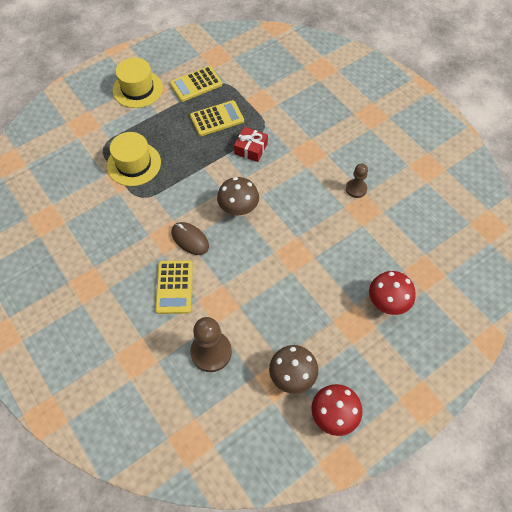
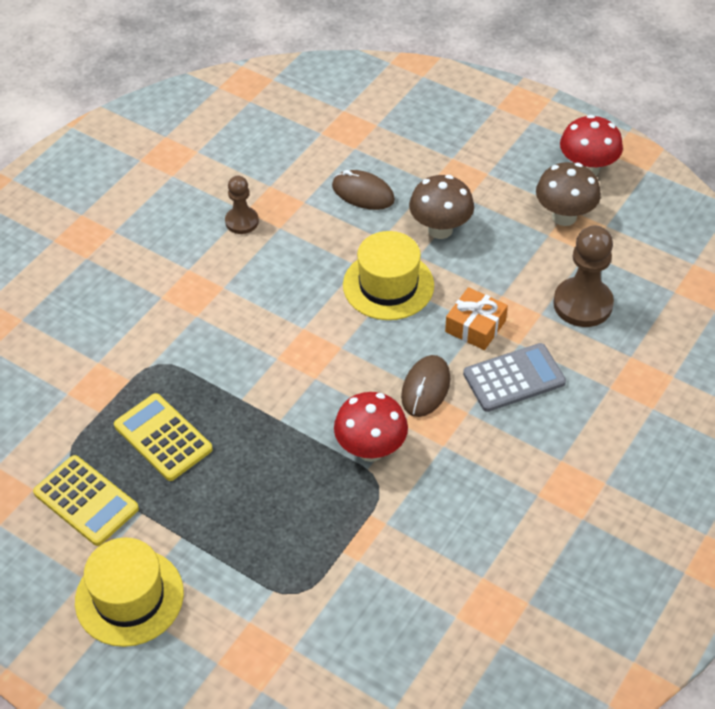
camera: 110 degrees left, 10 degrees down
yellow hat [107,132,161,186] -> yellow hat moved to [343,231,434,320]
yellow calculator [155,260,193,314] -> grey calculator [463,343,566,412]
brown mushroom [217,177,259,217] -> brown mushroom moved to [409,175,474,239]
red gift [234,127,268,162] -> none
red mushroom [369,271,416,315] -> red mushroom moved to [334,392,408,462]
none -> brown mouse [332,170,395,210]
none -> orange gift [445,287,508,350]

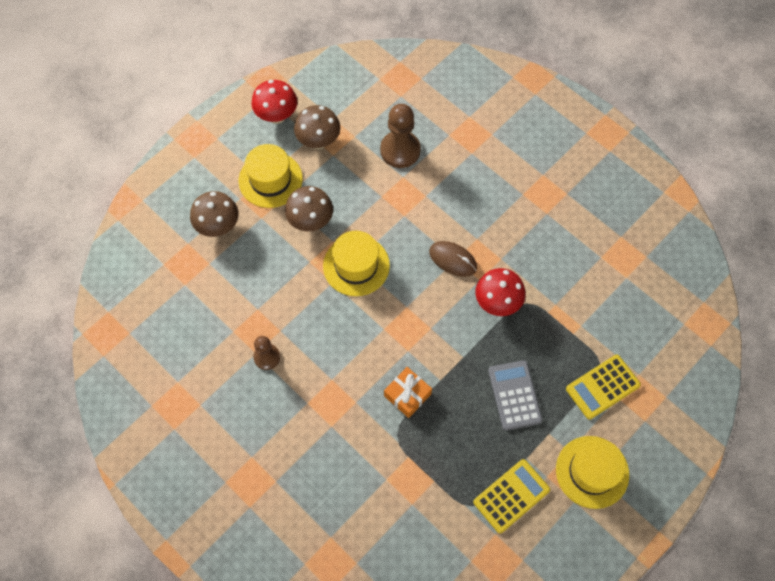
camera: 80 degrees left, 15 degrees up
yellow calculator [114,393,213,481] -> yellow calculator moved to [566,355,641,420]
brown mouse [332,170,395,210] -> none
orange gift [445,287,508,350] -> orange gift moved to [384,367,432,418]
grey calculator [463,343,566,412] -> grey calculator moved to [488,360,543,430]
none -> brown mushroom [190,191,239,237]
none -> yellow hat [239,144,303,208]

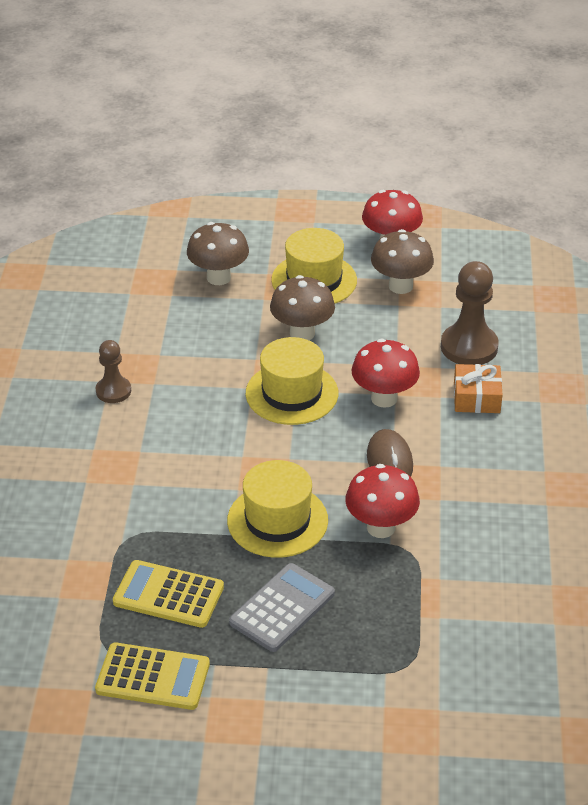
camera: 50 degrees right, 25 degrees down
orange gift [384,367,432,418] -> orange gift moved to [454,364,503,413]
yellow hat [556,436,629,509] -> yellow hat moved to [227,460,328,558]
yellow calculator [566,355,641,420] -> yellow calculator moved to [113,560,224,628]
none -> red mushroom [351,339,420,408]

